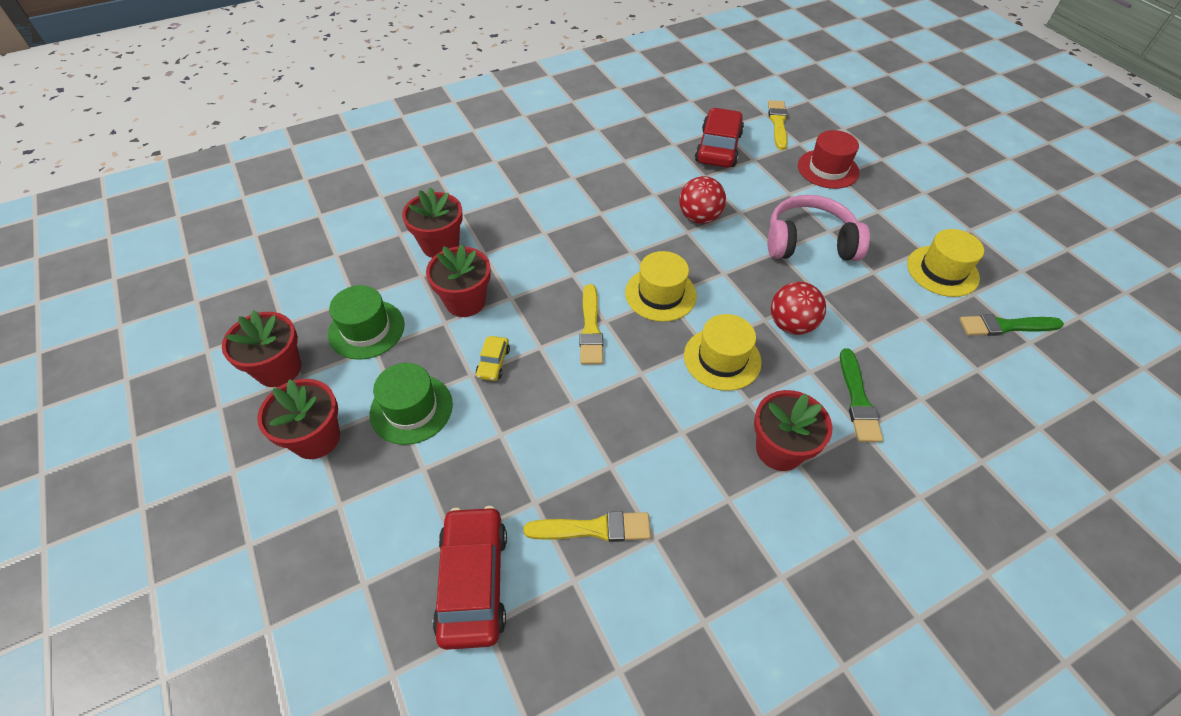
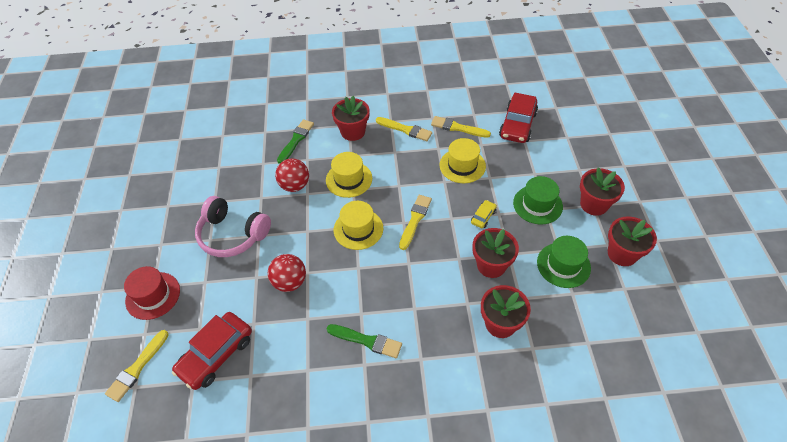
camera: 155 degrees left, 0 degrees up
yellow hat [907,229,984,297] -> yellow hat moved to [440,138,486,183]
green brush [959,314,1064,336] -> green brush moved to [326,324,402,358]
none -> yellow brush [376,117,432,141]

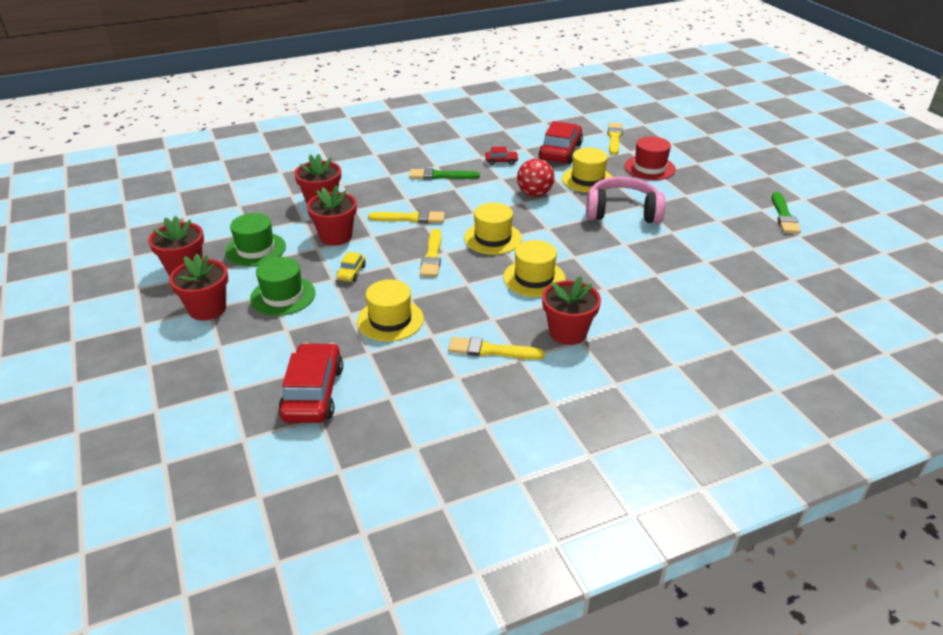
camera: 160 degrees right, 15 degrees down
red ball [275,159,309,192] -> none
green brush [277,119,314,164] -> green brush moved to [772,192,801,234]
yellow brush [431,116,491,138] -> yellow brush moved to [368,210,445,223]
none -> red car [485,147,519,165]
none -> yellow hat [562,148,613,193]

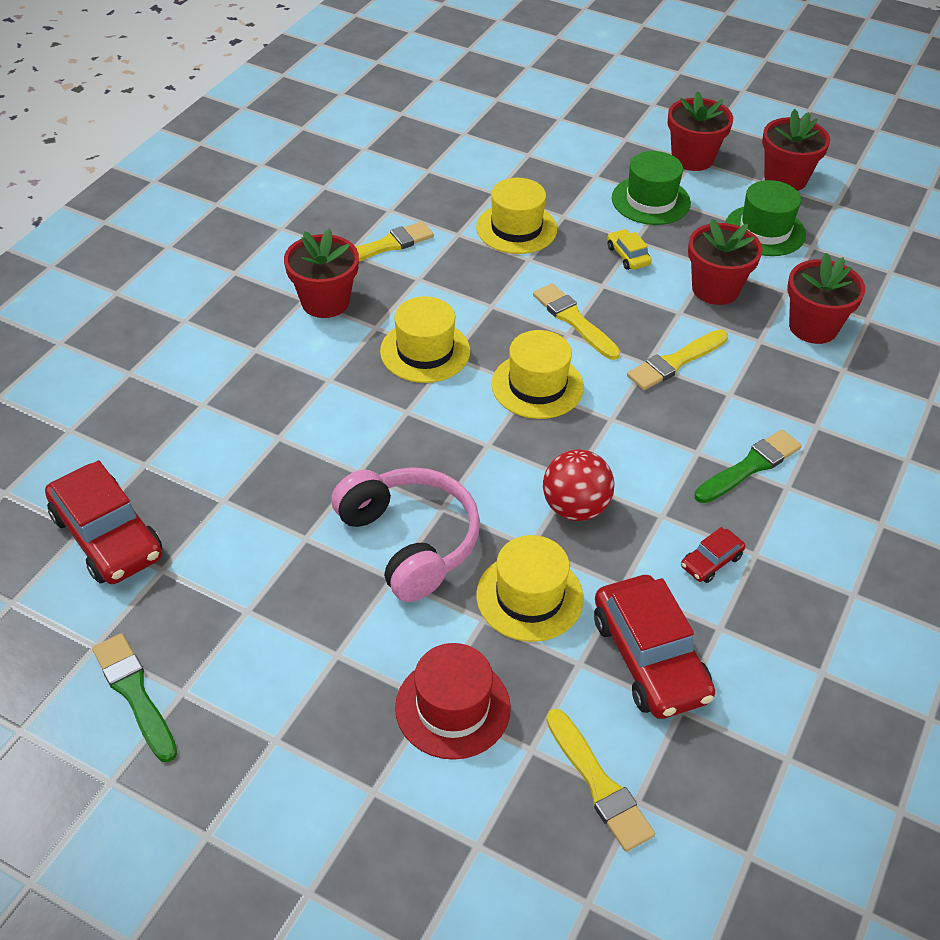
camera: 140 degrees right, 10 degrees up
red car [278,343,343,423] -> red car moved to [45,460,162,584]
pink headphones [586,177,665,224] -> pink headphones turned 90 degrees counterclockwise [331,467,480,602]

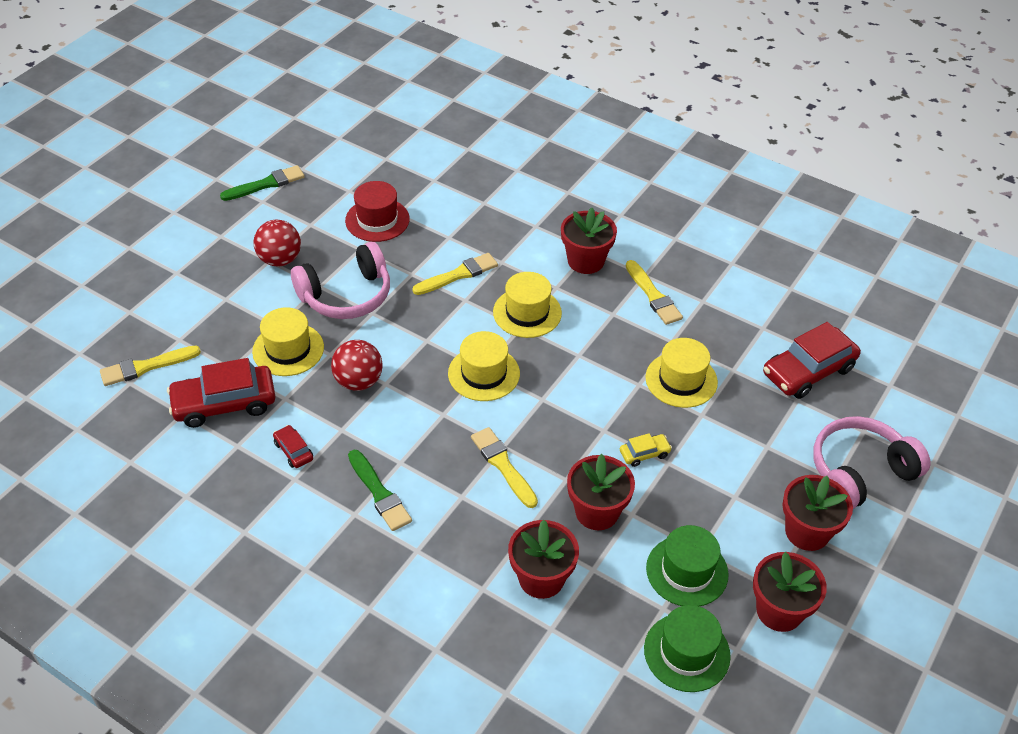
camera: 95 degrees right, 0 degrees up
red car [45,460,162,584] -> red car moved to [763,322,861,399]
red hat [395,643,511,760] -> red hat moved to [345,181,410,242]
yellow brush [533,283,620,360] -> yellow brush moved to [412,253,498,295]
green hat [612,151,691,225] -> green hat moved to [644,605,731,692]
none -> red ball [253,220,301,267]
none -> pink headphones [813,416,930,509]

